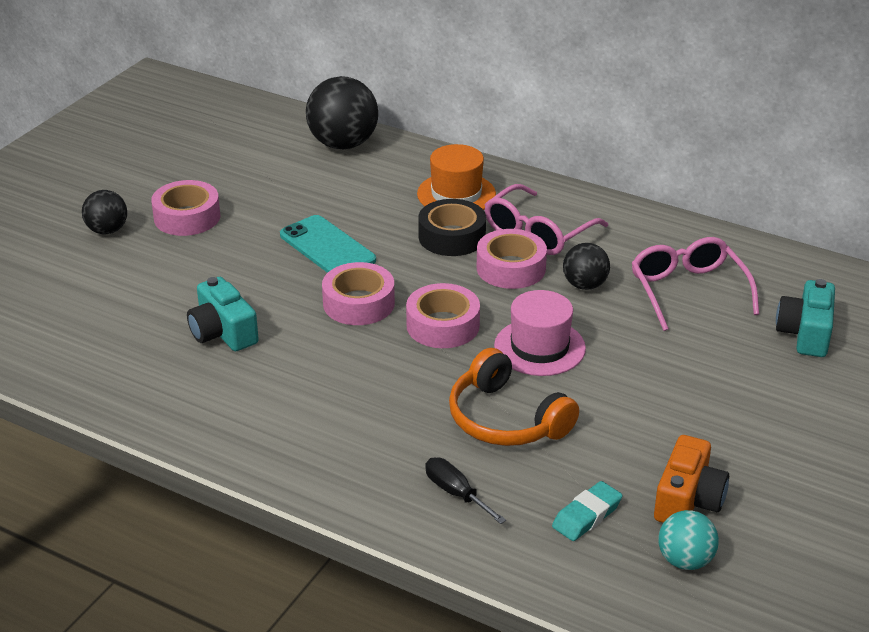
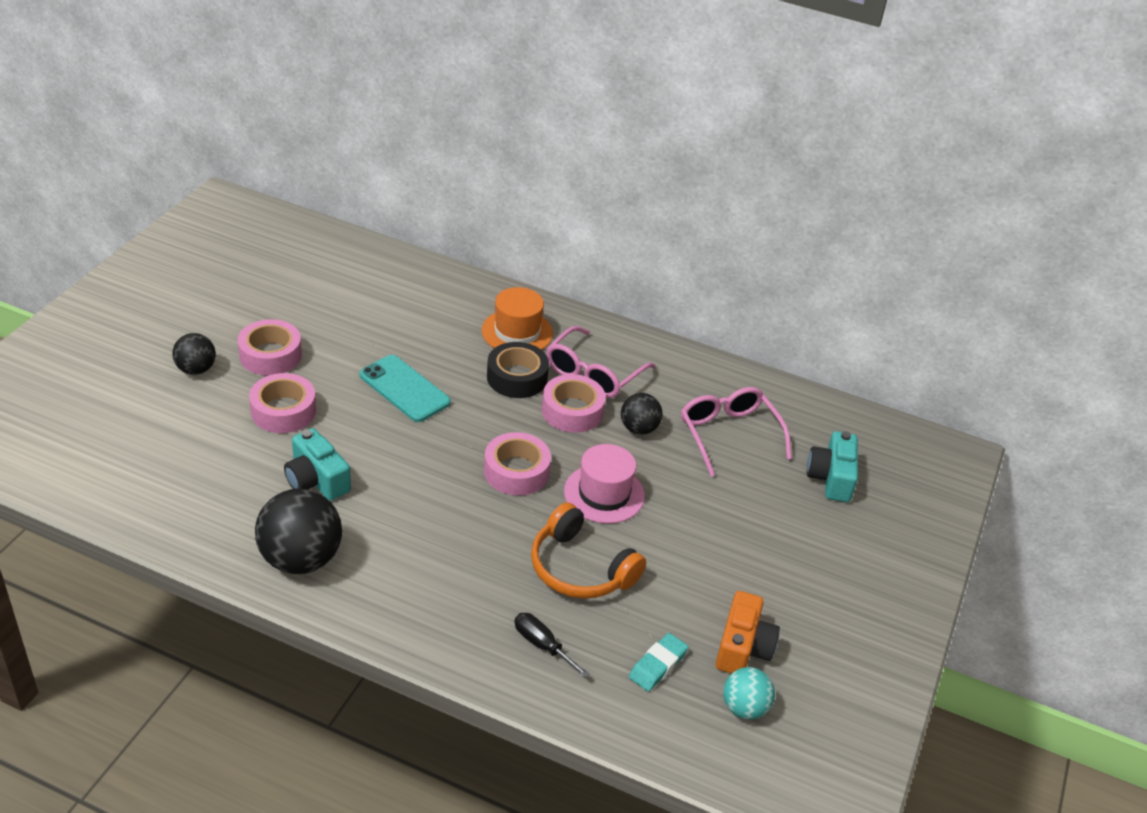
camera: 10 degrees left, 5 degrees up
black ball [306,76,378,150] -> black ball moved to [255,489,342,574]
pink tape [322,262,395,325] -> pink tape moved to [249,373,316,433]

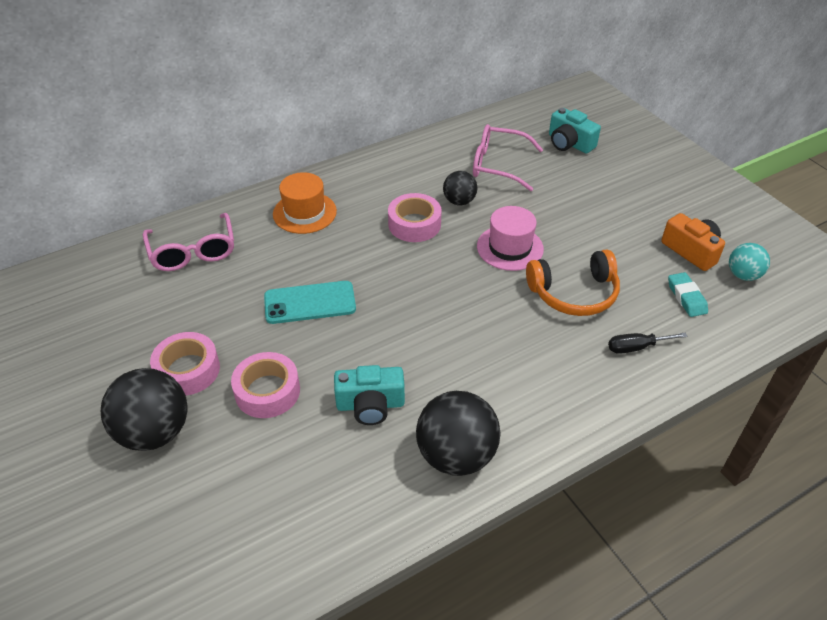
camera: 50 degrees left, 5 degrees up
black ball [172,333,216,375] -> black ball [101,368,188,451], size x1.77
pink tape [484,432,551,496] -> none
black tape [487,342,549,398] -> none
pink glasses [546,326,655,398] -> pink glasses moved to [143,213,234,271]

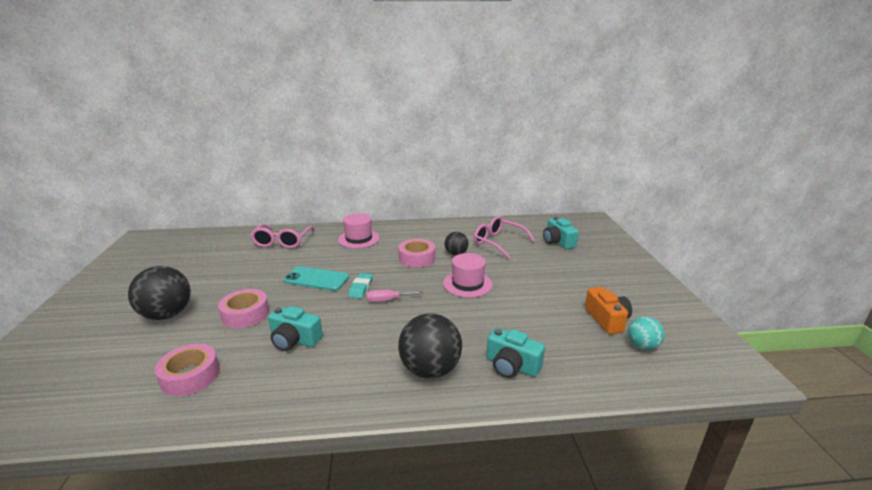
camera: 25 degrees right, 20 degrees down
pink tape [150,332,220,396] -> pink tape moved to [155,344,220,396]
orange hat [273,172,337,234] -> pink hat [338,213,380,248]
black ball [416,391,500,476] -> black ball moved to [398,313,462,379]
orange headphones [526,249,620,316] -> none
black screwdriver [608,333,688,354] -> turquoise camera [487,328,545,378]
turquoise eraser [668,272,708,317] -> turquoise eraser moved to [348,273,373,299]
none -> pink screwdriver [367,290,423,302]

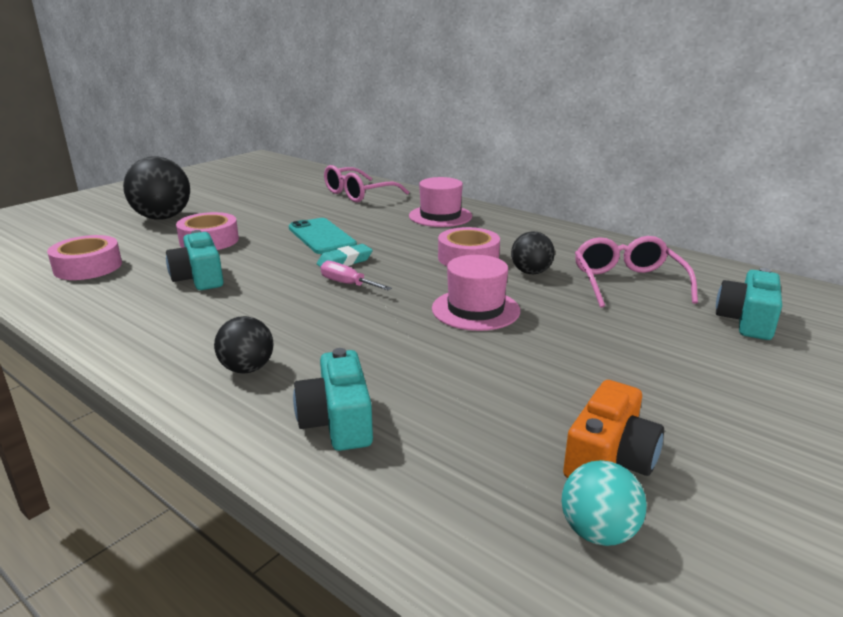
camera: 45 degrees right, 0 degrees up
black ball [398,313,462,379] -> black ball [214,316,273,373], size x0.57

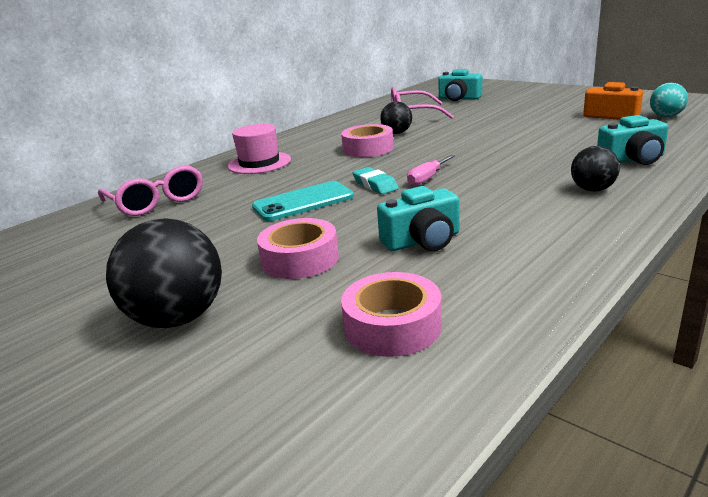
camera: 85 degrees left, 0 degrees up
pink hat [432,255,520,331] -> none

